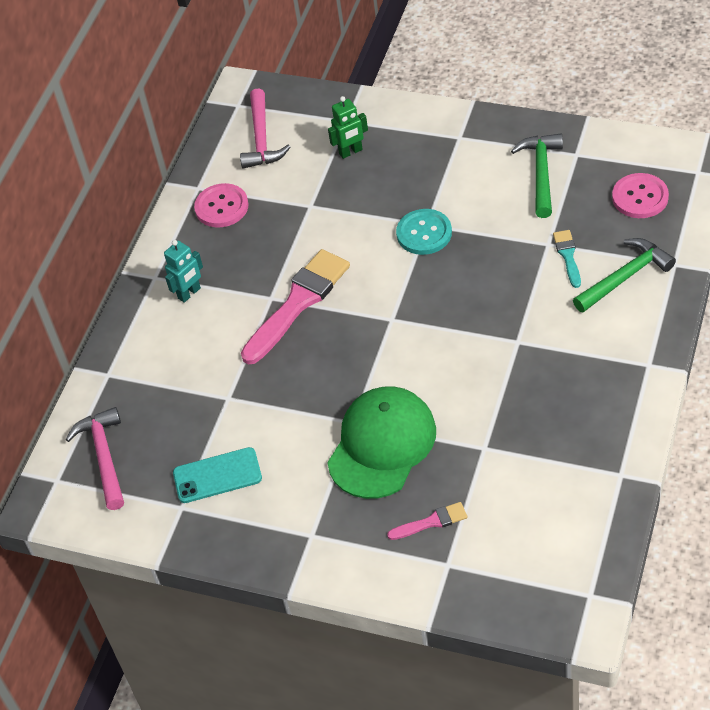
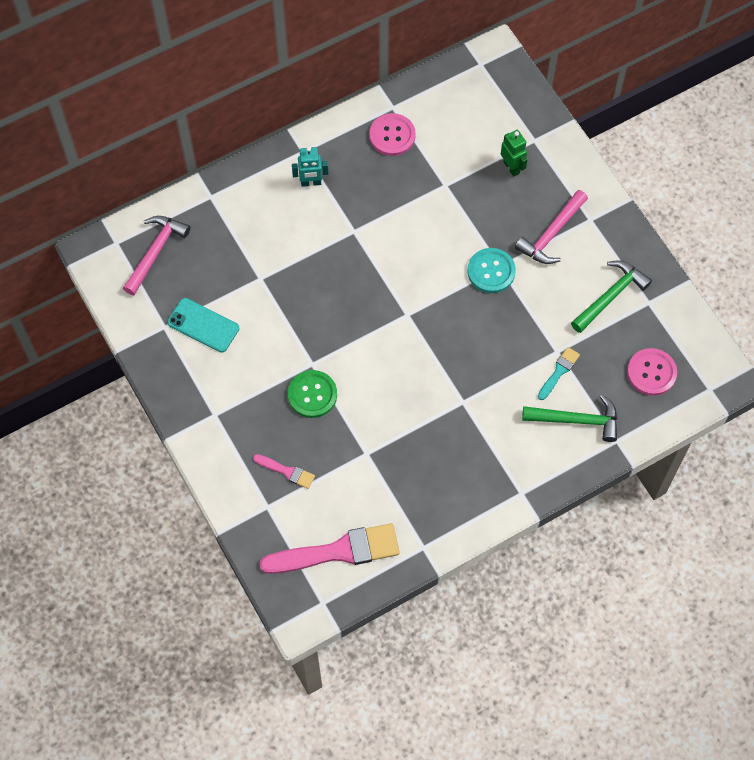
camera: 35 degrees right, 15 degrees up
pink hammer [240,88,291,169] -> pink hammer moved to [515,190,588,264]
pink brush [241,249,350,364] -> pink brush moved to [260,523,400,574]
green cap [327,386,436,499] -> green button [288,370,337,418]
green robot [328,96,368,159] -> green robot turned 135 degrees counterclockwise [501,130,527,176]

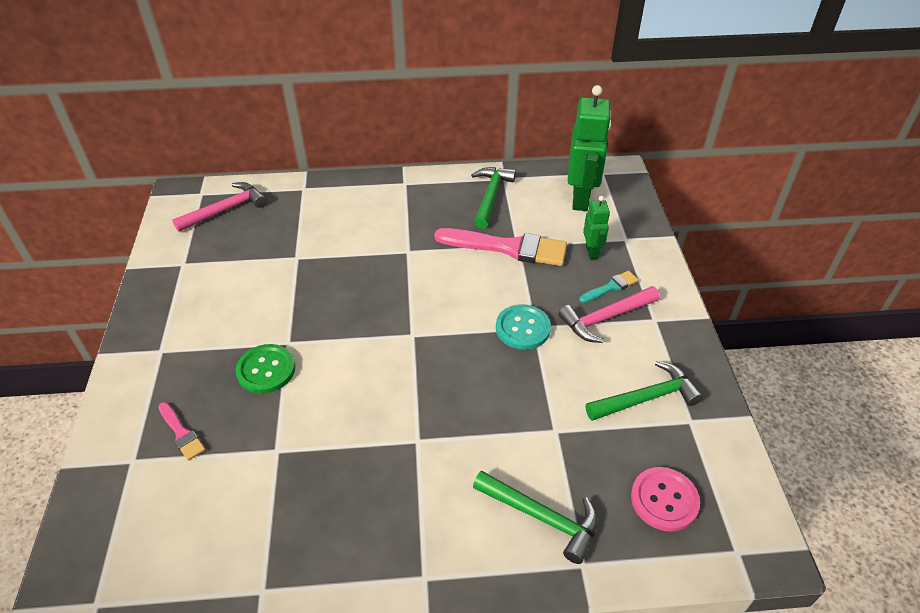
camera: 25 degrees right, 20 degrees down
turquoise phone [167,298,239,353] -> none
pink brush [260,523,400,574] -> pink brush moved to [434,228,567,266]
turquoise robot [292,147,328,187] -> none
pink button [369,113,416,156] -> green hammer [471,167,516,229]
turquoise brush [538,347,580,400] -> turquoise brush moved to [579,271,638,303]
none -> green robot [568,85,611,211]

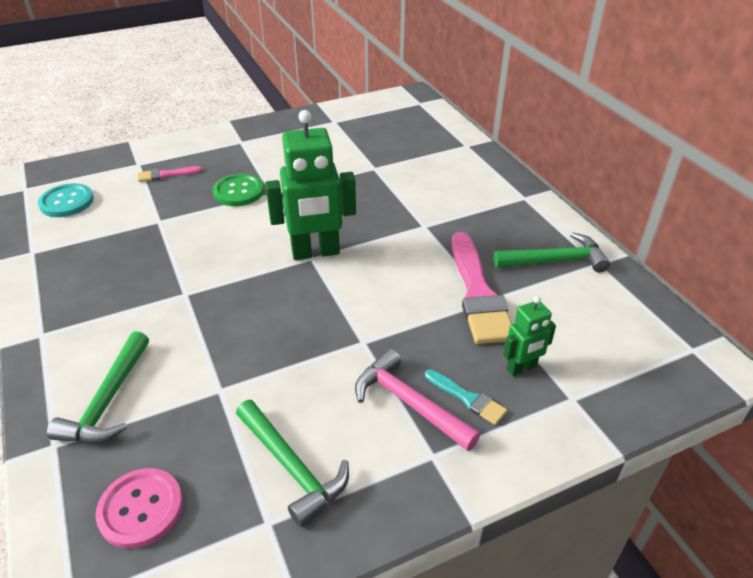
camera: 70 degrees right, 5 degrees down
pink brush [158,402,205,461] -> pink brush turned 45 degrees clockwise [138,166,202,182]
pink hammer [172,182,267,232] -> none
turquoise button [496,304,551,350] -> turquoise button moved to [38,183,94,217]
green robot [568,85,611,211] -> green robot moved to [265,110,356,260]

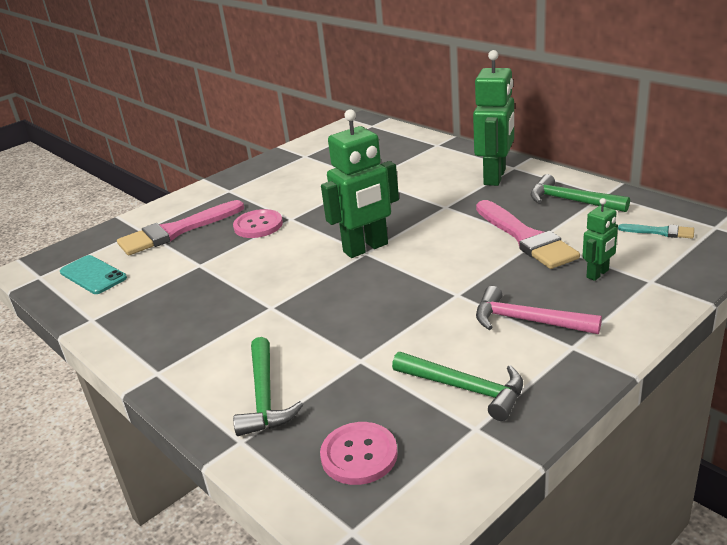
camera: 15 degrees left, 10 degrees down
turquoise button [38,183,94,217] -> turquoise phone [60,255,127,294]
pink brush [138,166,202,182] -> pink brush [117,200,244,255], size x2.09
green button [213,174,264,206] -> pink button [233,209,283,238]
turquoise brush [425,369,507,425] -> turquoise brush moved to [618,224,694,238]
green hammer [493,232,610,273] -> green hammer turned 120 degrees counterclockwise [530,174,630,212]
none -> green robot [473,50,514,186]

